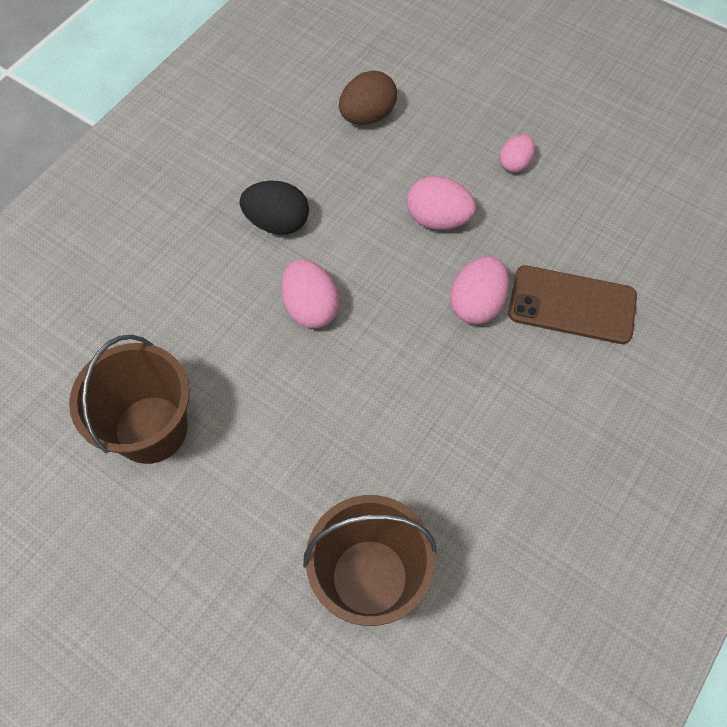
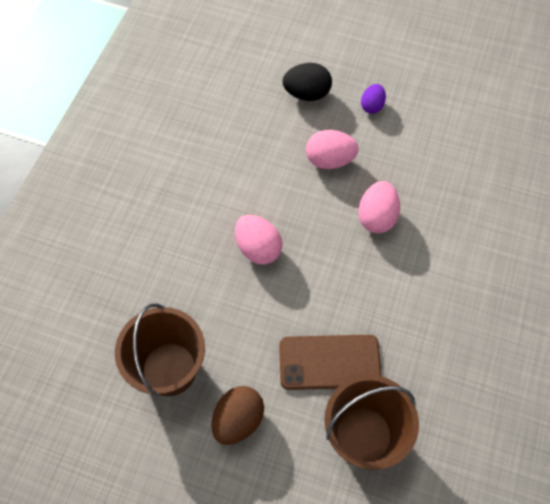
camera: 15 degrees left, 0 degrees up
black egg [240,181,309,235] -> black egg moved to [282,63,332,101]
brown egg [339,71,397,125] -> brown egg moved to [211,386,264,445]
pink egg [499,134,535,172] -> purple egg [361,84,386,114]
brown phone [508,265,637,344] -> brown phone moved to [279,335,382,390]

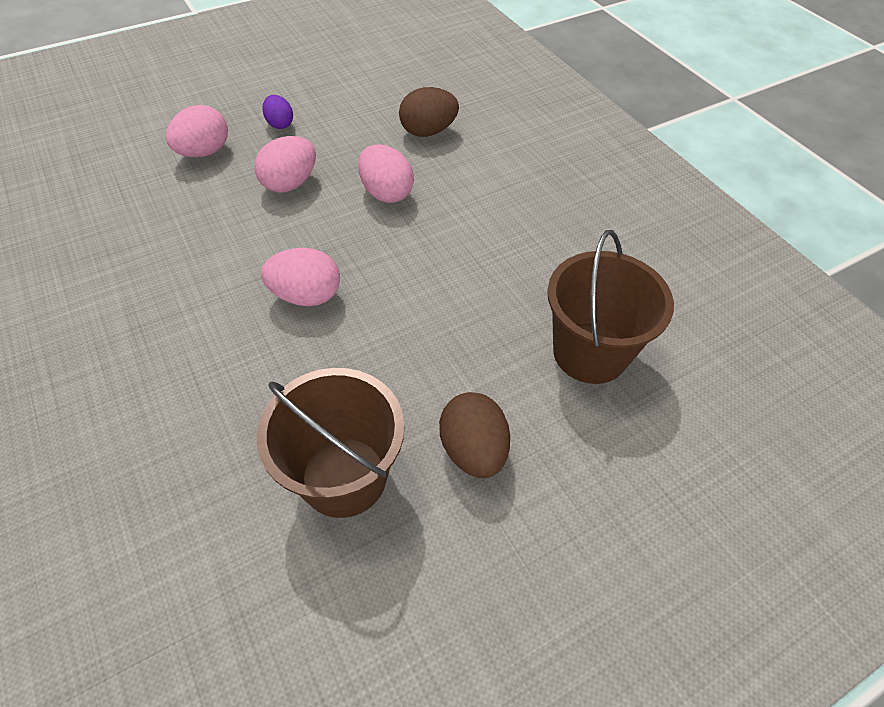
camera: 50 degrees left, 10 degrees down
brown phone [279,335,382,390] -> none
black egg [282,63,332,101] -> pink egg [166,105,228,157]
none -> brown egg [399,87,459,137]

